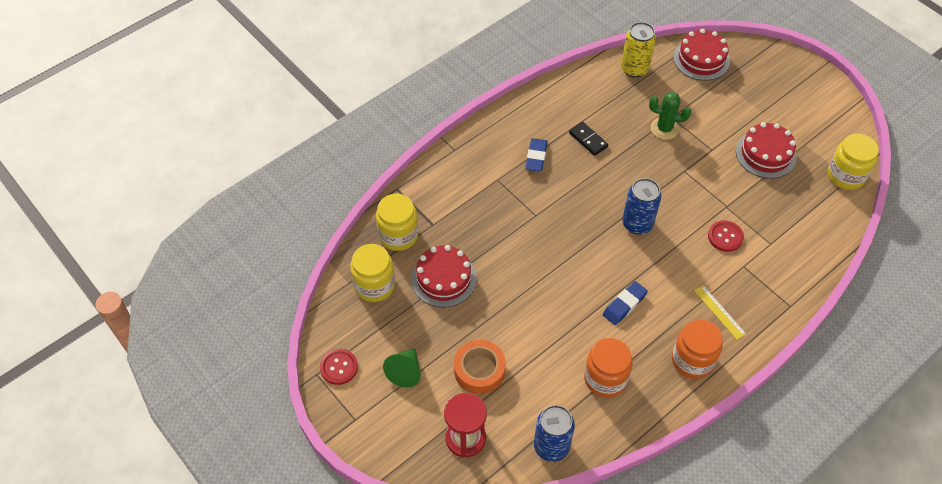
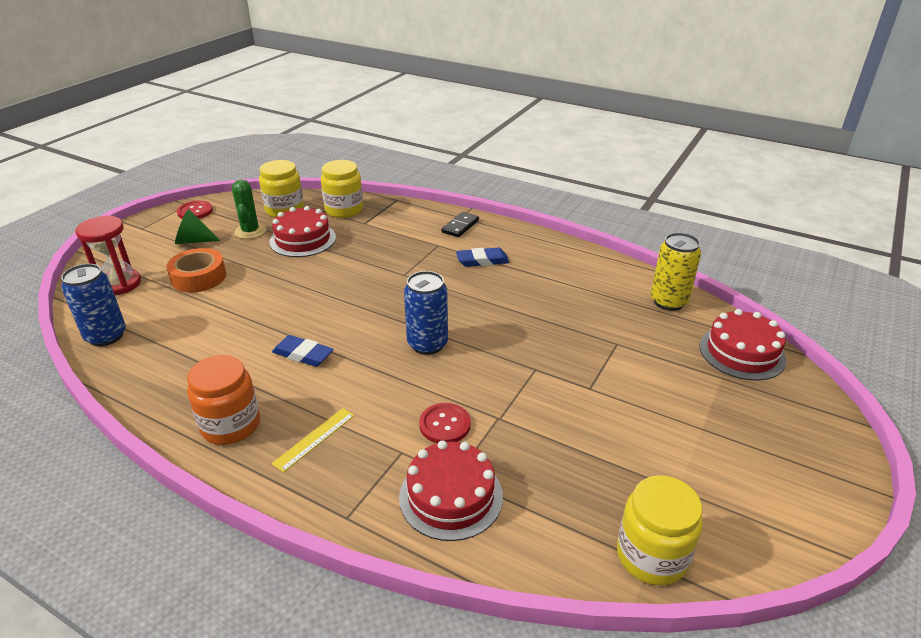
camera: 70 degrees right, 20 degrees down
black domino [569,122,608,156] -> black domino moved to [442,212,479,237]
orange jar [584,338,633,398] -> none
green cactus [649,92,691,140] -> green cactus moved to [232,180,266,239]
red cake [736,122,797,178] -> red cake moved to [399,440,503,541]

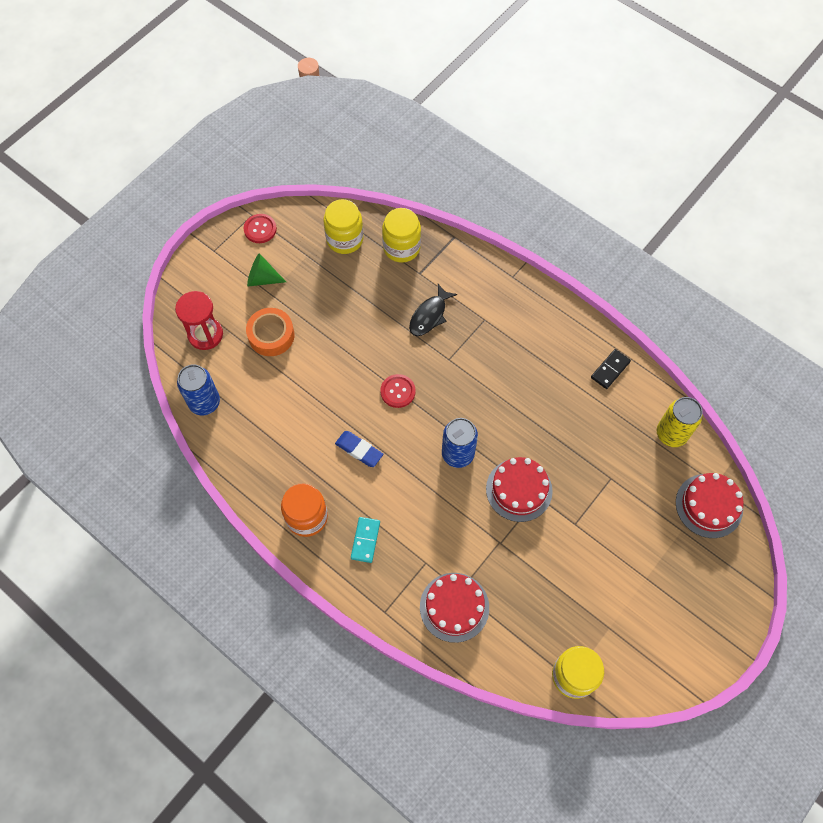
camera: 10 degrees right, 30 degrees up
green cactus [232,180,266,239] -> none
red cake [269,206,336,257] -> red cake moved to [486,457,553,522]
yellow ruler [272,408,354,473] -> turquoise domino [351,517,380,563]
red button [419,403,471,443] -> red button moved to [380,374,416,408]
black domino [442,212,479,237] -> black domino moved to [591,349,631,389]
blue eraser [456,248,509,267] -> none
none -> black fish [409,284,457,336]

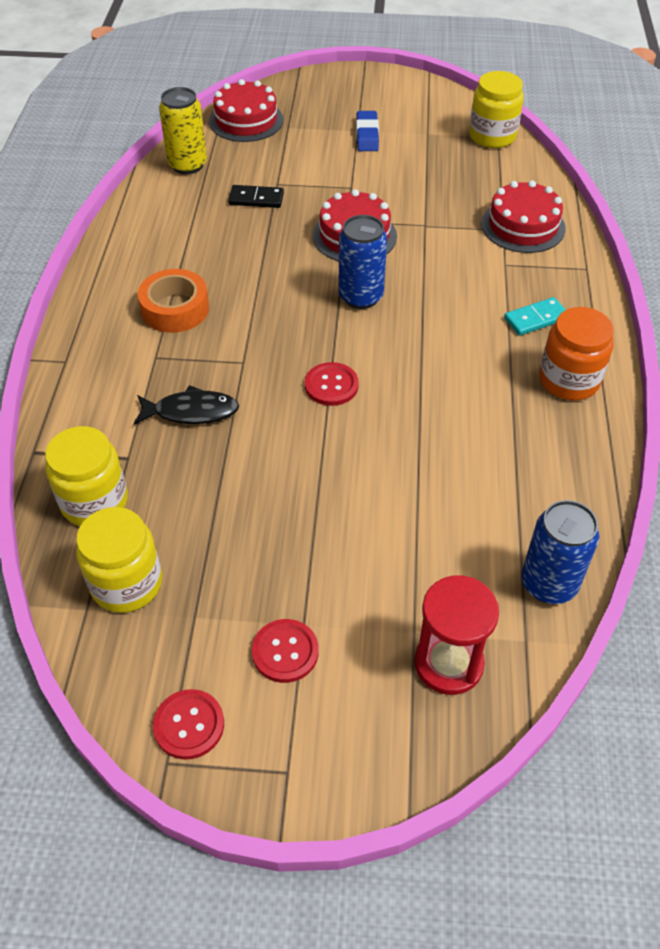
camera: 125 degrees left, 15 degrees down
orange tape [246,308,294,356] -> orange tape moved to [138,269,209,333]
green cone [247,253,286,287] -> red button [252,619,319,683]
blue eraser [335,431,383,467] -> blue eraser moved to [356,111,379,151]
black domino [591,349,631,389] -> black domino moved to [228,185,284,208]

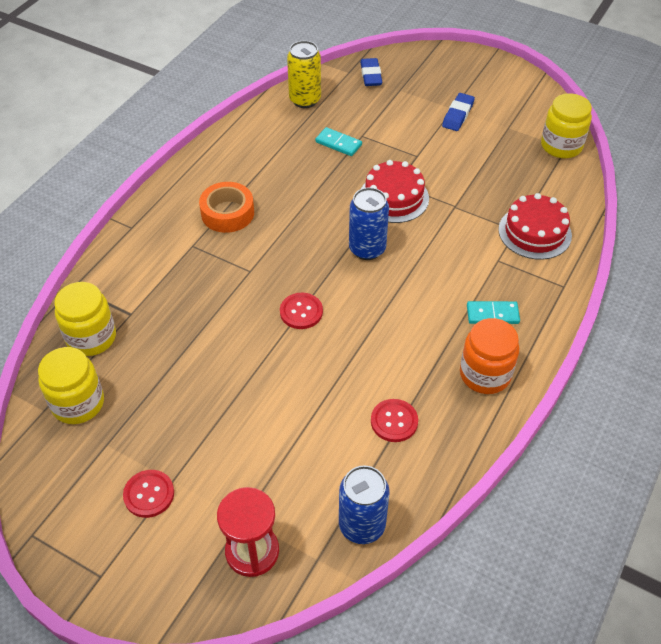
camera: 25 degrees right, 0 degrees up
black fish [134,385,239,425] -> none
red button [153,689,224,760] -> red button moved to [371,399,418,442]
red cake [209,79,283,142] -> blue eraser [360,58,382,86]
black domino [228,185,284,208] -> turquoise domino [315,127,362,156]

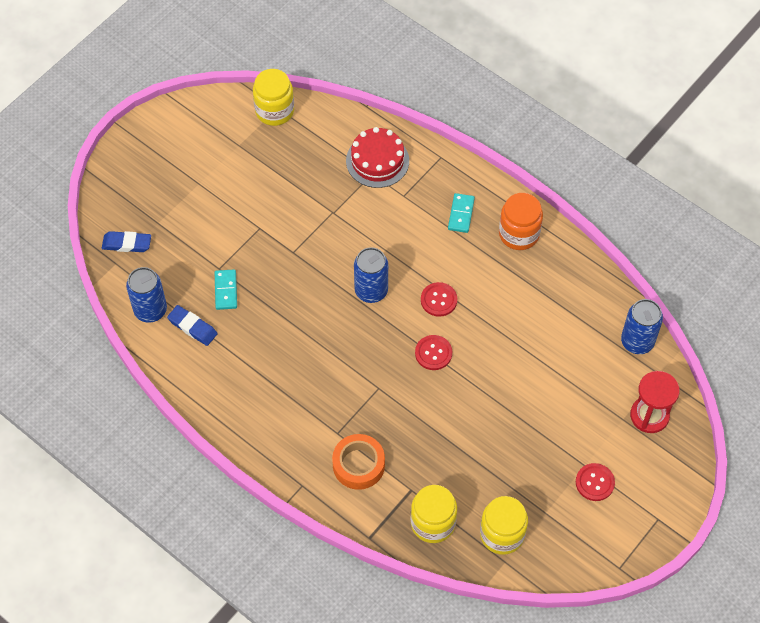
camera: 80 degrees left, 10 degrees up
orange tape [199,182,254,233] -> orange tape moved to [332,434,385,490]
yellow can [287,41,321,108] -> blue can [126,267,167,323]
turquoise domino [315,127,362,156] -> turquoise domino turned 45 degrees counterclockwise [215,269,237,310]
red cake [361,160,429,223] -> none
red button [371,399,418,442] -> red button moved to [421,282,457,317]
blue eraser [442,93,475,131] -> blue eraser moved to [167,305,217,346]

